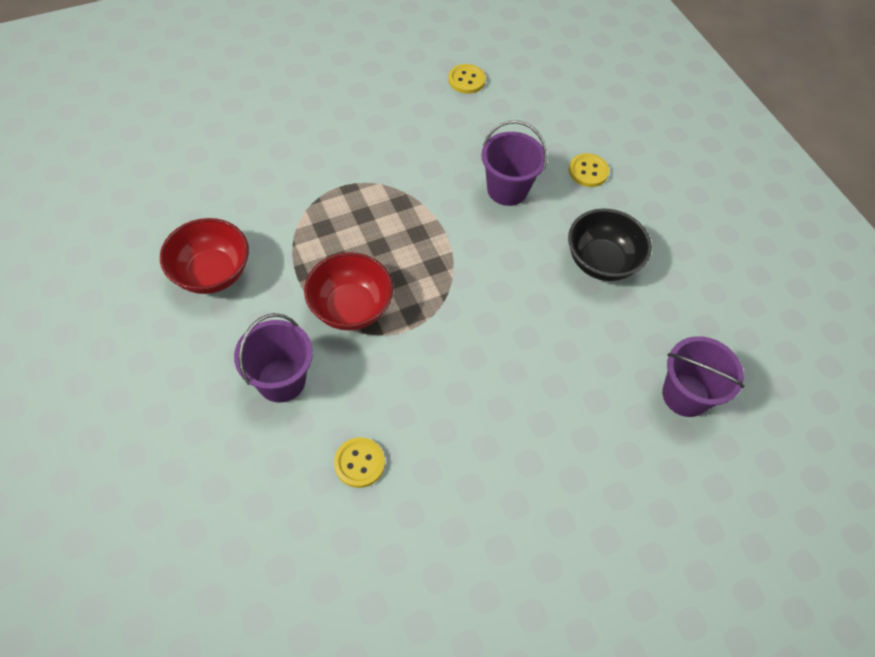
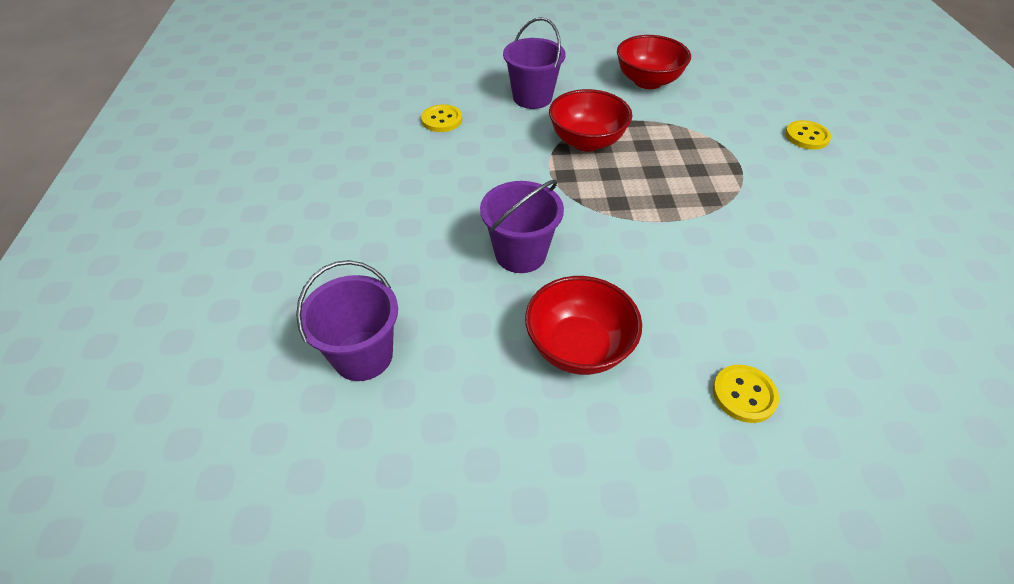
camera: 115 degrees right, 10 degrees down
yellow button [448,64,486,94] -> yellow button moved to [785,120,831,150]
purple bucket [481,120,547,206] -> purple bucket moved to [480,180,564,273]
black bowl [568,208,652,281] -> red bowl [525,276,642,375]

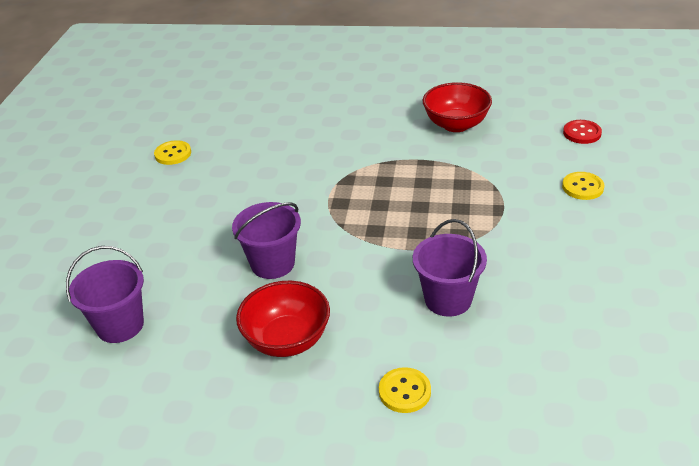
camera: 15 degrees right, 10 degrees down
yellow button [421,104,462,132] -> yellow button moved to [154,140,191,165]
purple bucket [503,17,566,109] -> purple bucket moved to [413,219,487,317]
red bowl [549,89,632,151] -> none
none -> red button [563,120,602,144]

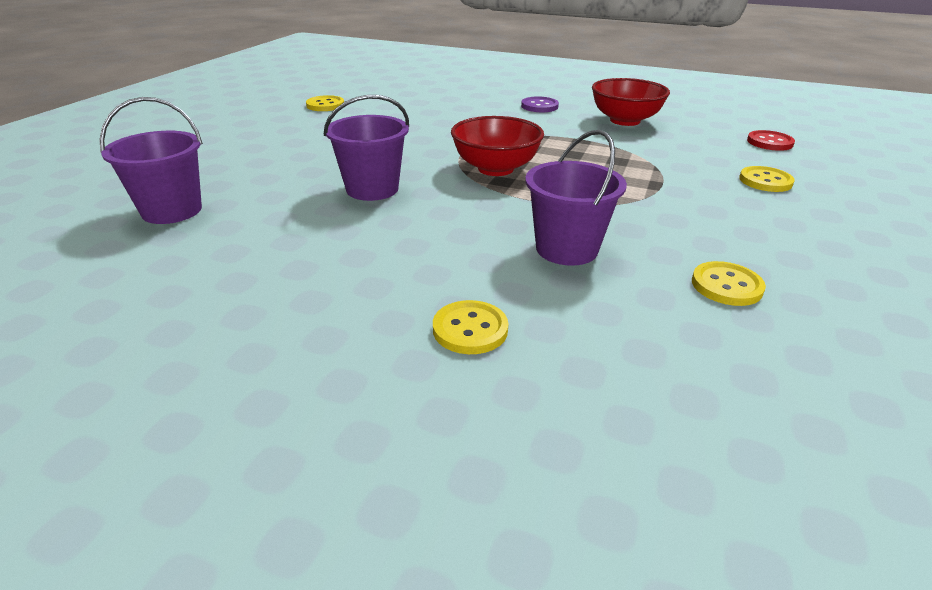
camera: 10 degrees right, 5 degrees down
red bowl [236,281,330,357] -> red bowl moved to [451,116,544,176]
none -> purple button [521,97,559,112]
none -> yellow button [692,261,766,306]

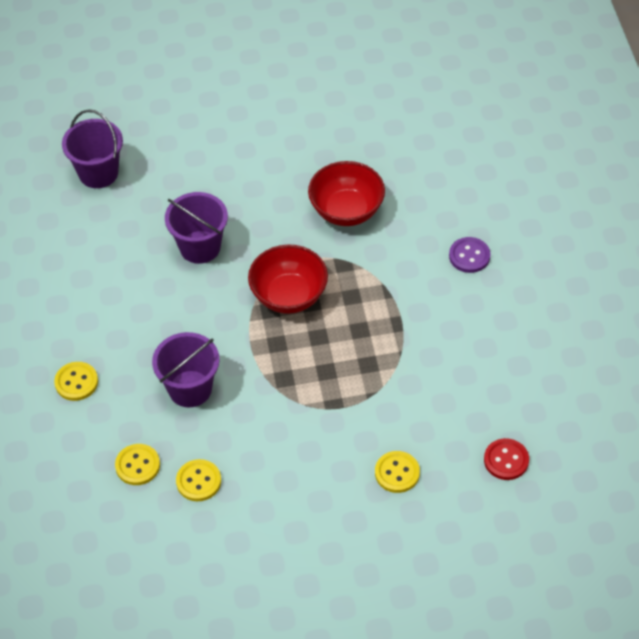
camera: 60 degrees right, 20 degrees up
yellow button [306,95,344,111] -> yellow button moved to [115,444,160,485]
red bowl [592,78,670,126] -> red bowl moved to [308,161,385,226]

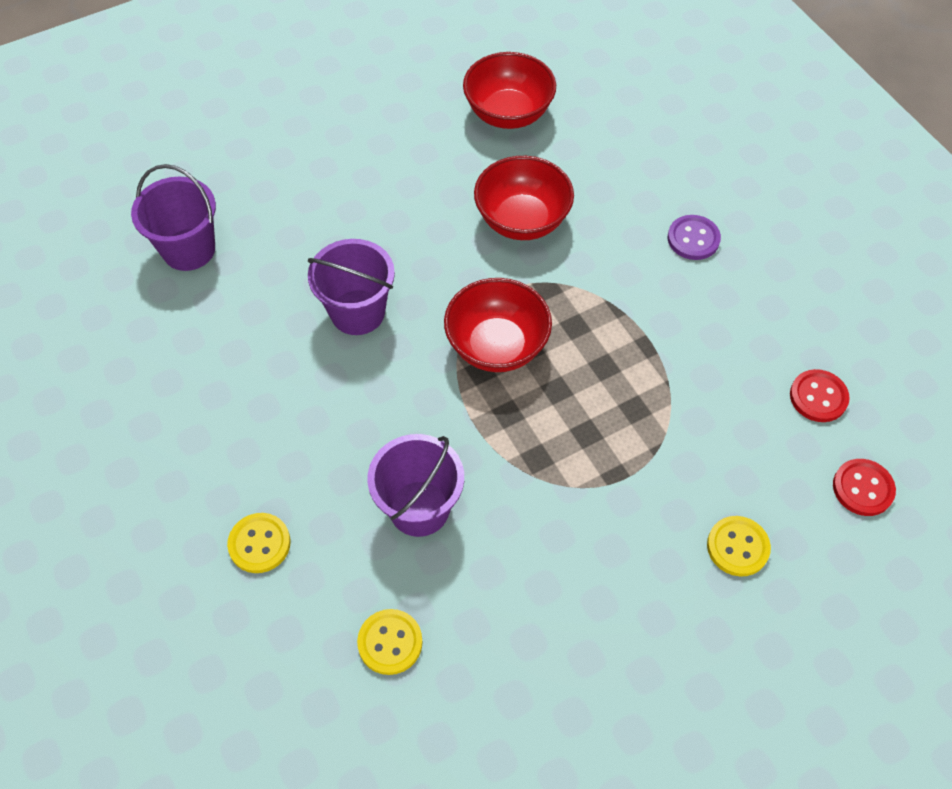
camera: 20 degrees left, 5 degrees up
yellow button [176,459,221,501] -> none
none -> red bowl [463,52,556,129]
none -> red button [790,369,850,422]

